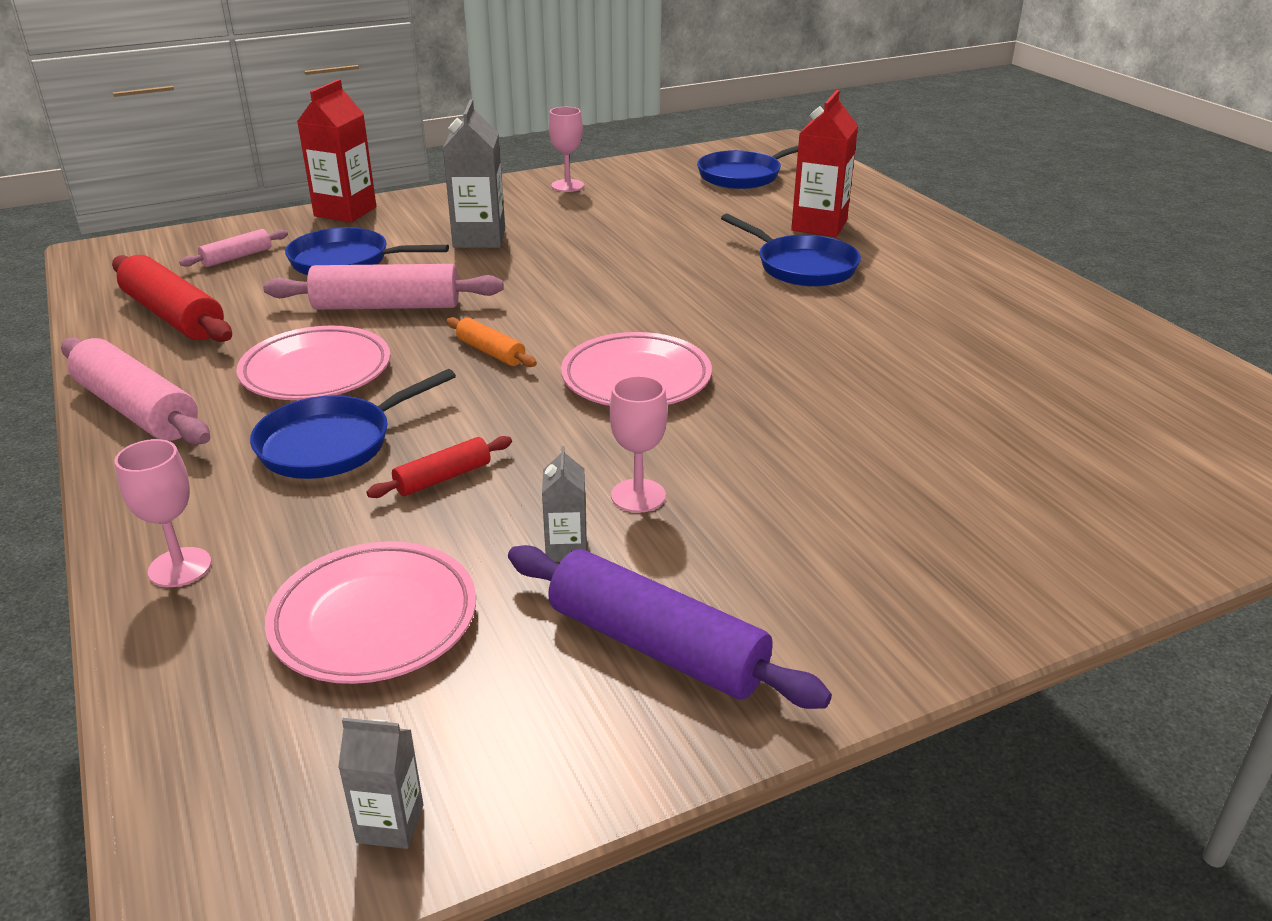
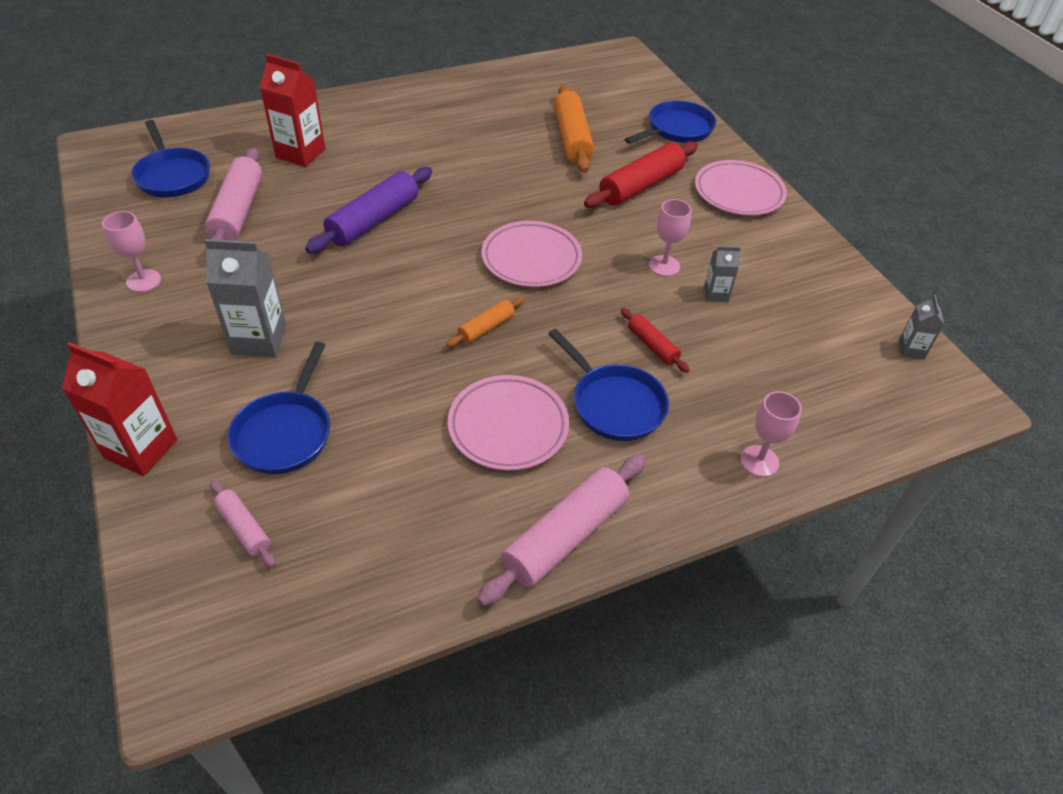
camera: 90 degrees left, 15 degrees up
red rolling pin [112,255,232,342] -> red rolling pin moved to [584,141,698,208]
pink rolling pin [263,264,504,310] -> pink rolling pin moved to [205,148,262,249]
pink plate [265,541,476,684] -> pink plate moved to [695,160,787,215]
purple rolling pin [508,545,832,709] -> purple rolling pin moved to [305,167,432,254]
blue pan [721,214,861,287] -> blue pan moved to [625,101,716,144]
none -> orange rolling pin [554,85,594,173]

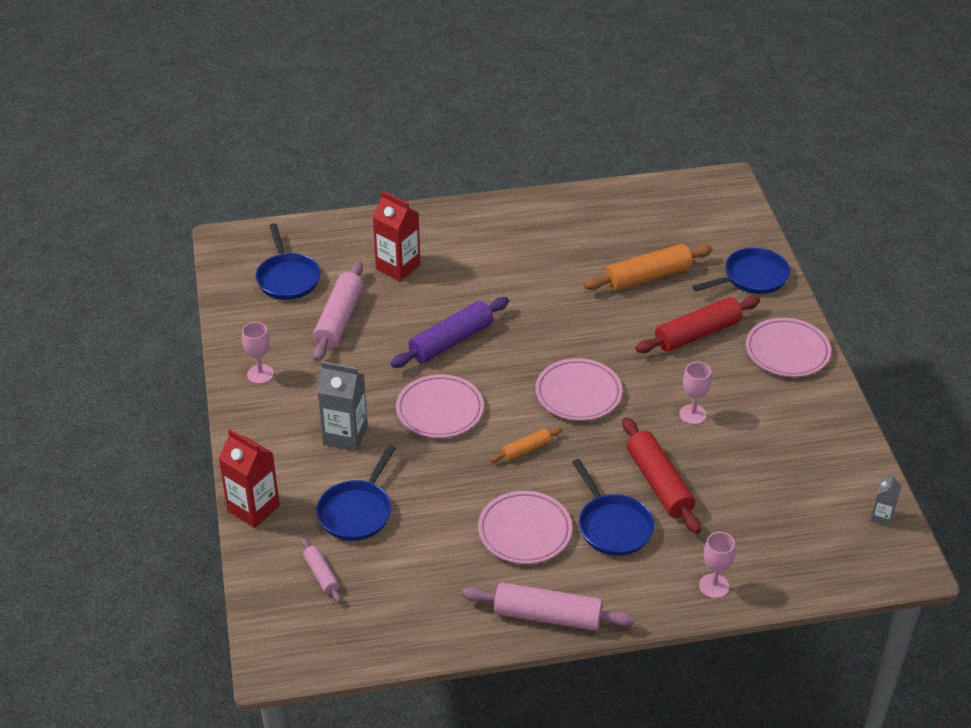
camera: 15 degrees right, 5 degrees down
pink rolling pin [477,454,646,606] -> pink rolling pin turned 45 degrees clockwise [462,582,636,631]
orange rolling pin [554,85,594,173] -> orange rolling pin turned 60 degrees clockwise [584,244,712,291]
red rolling pin [621,308,690,373] -> red rolling pin [623,417,701,534], size x1.90
grey carton [704,246,741,302] -> none
none -> pink plate [396,374,484,438]

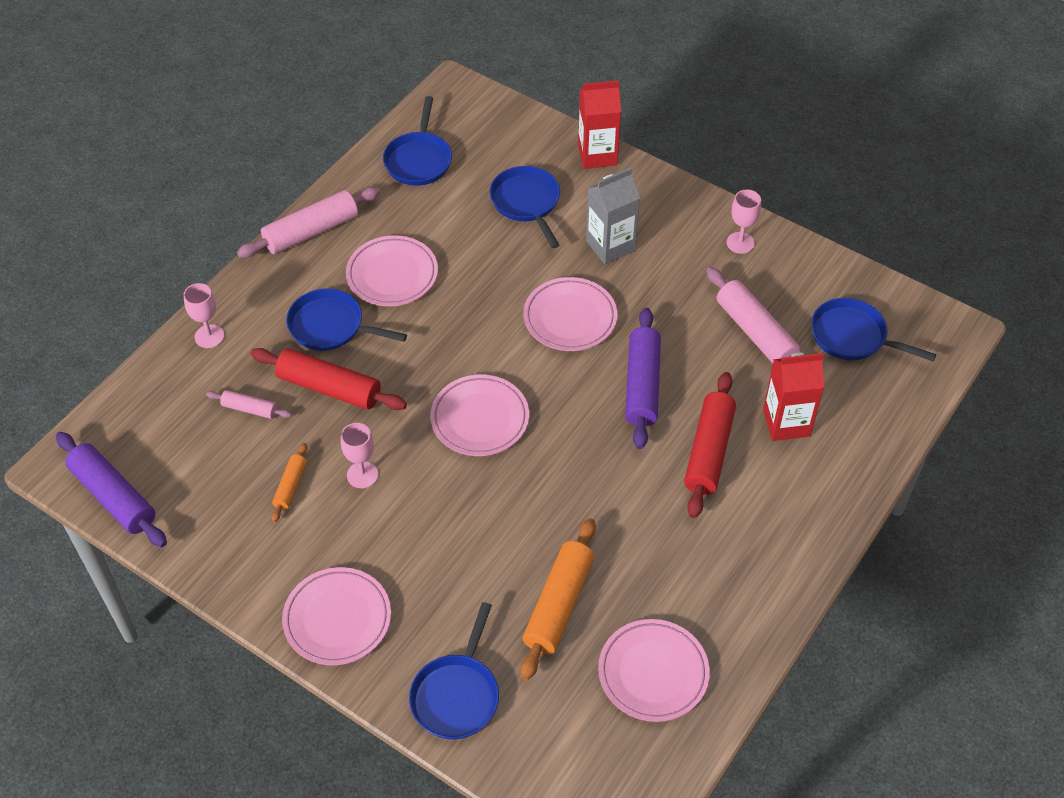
camera: 135 degrees right, 10 degrees up
pink rolling pin [301,538,341,603] -> pink rolling pin moved to [206,390,292,419]
orange rolling pin [490,428,562,463] -> orange rolling pin moved to [271,443,307,522]
red rolling pin [636,296,760,353] -> red rolling pin moved to [684,372,736,518]
grey carton [870,474,901,527] -> purple rolling pin [56,432,167,547]
none -> blue pan [383,96,452,186]
none -> pink plate [598,619,710,722]

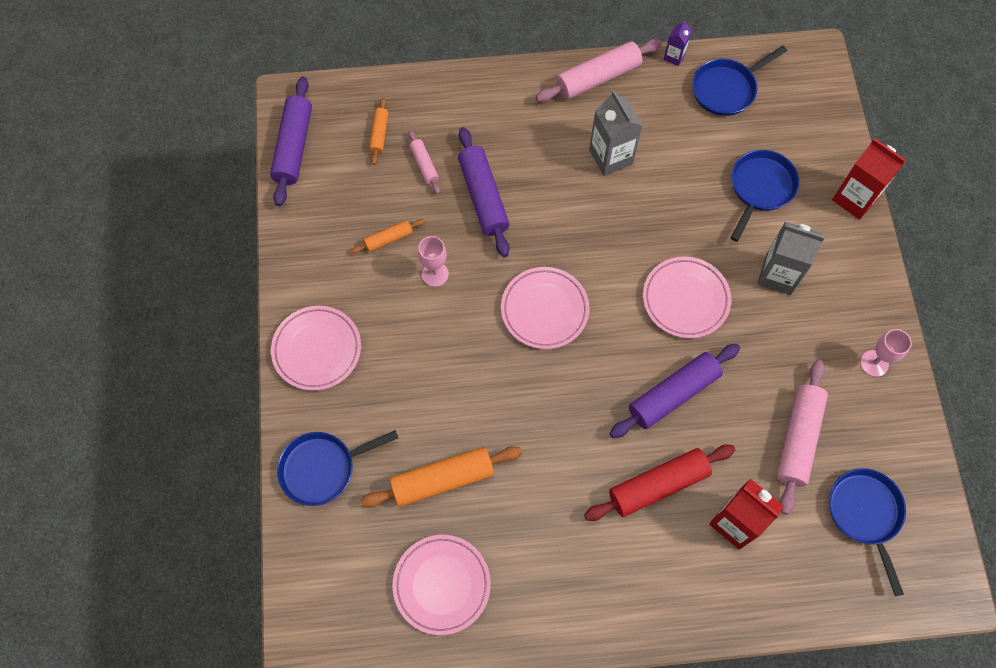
camera: 50 degrees right, 15 degrees up
pink goblet [183,283,224,348] -> none
pink rolling pin [237,187,380,258] -> pink rolling pin turned 45 degrees counterclockwise [536,39,662,102]
red rolling pin [251,348,407,410] -> purple rolling pin [458,127,509,257]
blue pan [286,288,407,351] -> none
pink plate [346,236,438,306] -> grey carton [589,90,643,176]
none -> orange rolling pin [369,98,389,165]
none -> purple carton [663,20,692,66]

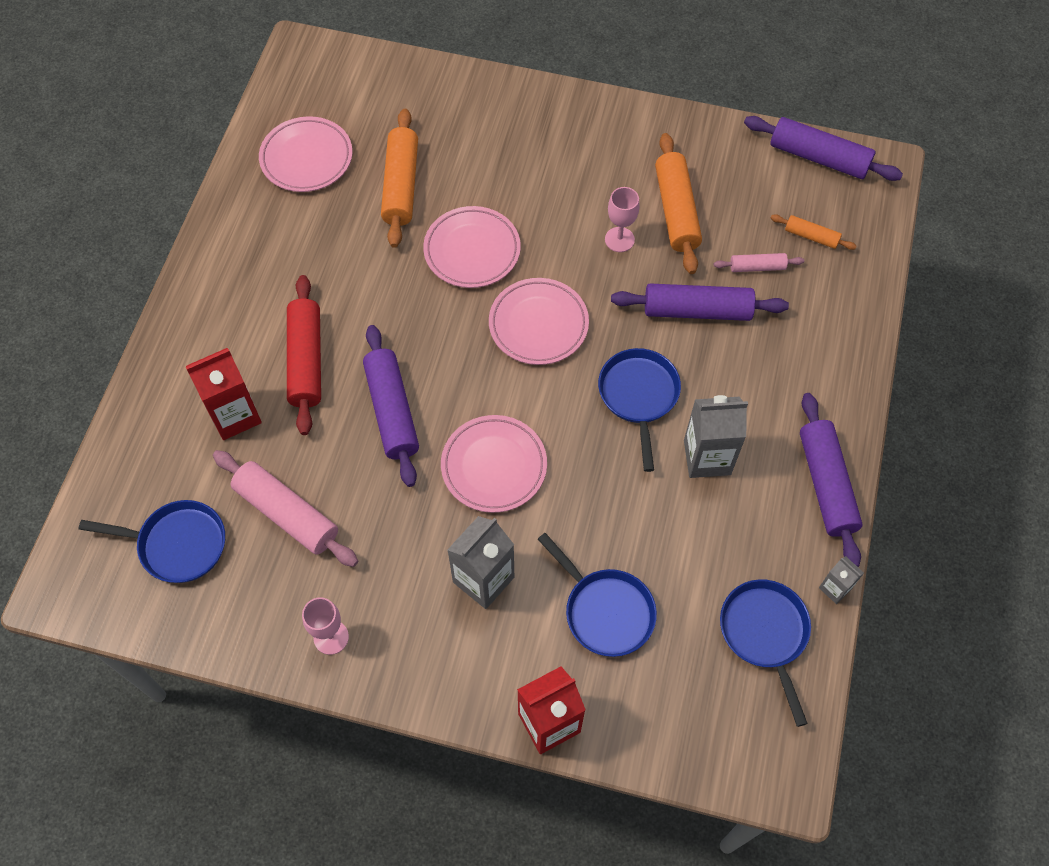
camera: 110 degrees right, 5 degrees down
pink plate [271,306,361,391] -> pink plate moved to [423,206,521,288]
blue pan [277,430,398,506] -> blue pan moved to [598,348,681,472]
orange rolling pin [351,219,425,254] -> orange rolling pin [655,133,702,274], size x1.90
pink rolling pin [536,39,662,102] -> purple rolling pin [800,393,863,567]
purple carton [663,20,692,66] -> grey carton [819,556,864,604]

